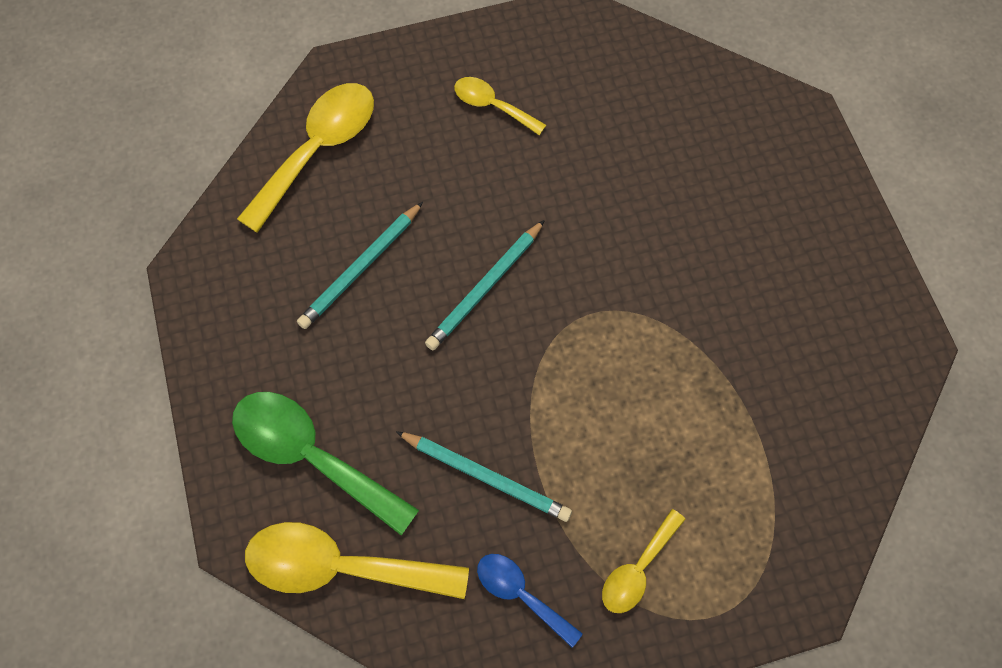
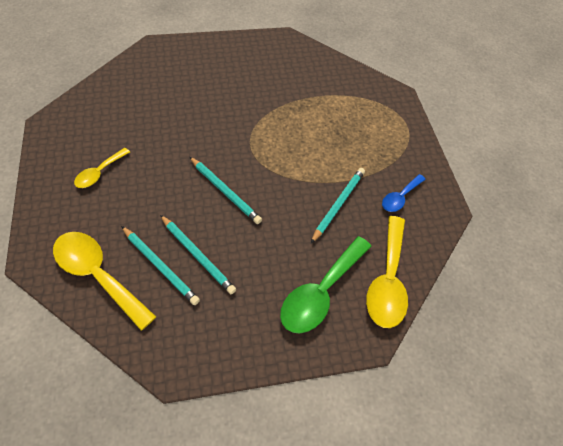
camera: 90 degrees left, 10 degrees down
yellow spoon [602,509,686,613] -> none
none -> turquoise pencil [121,226,200,305]

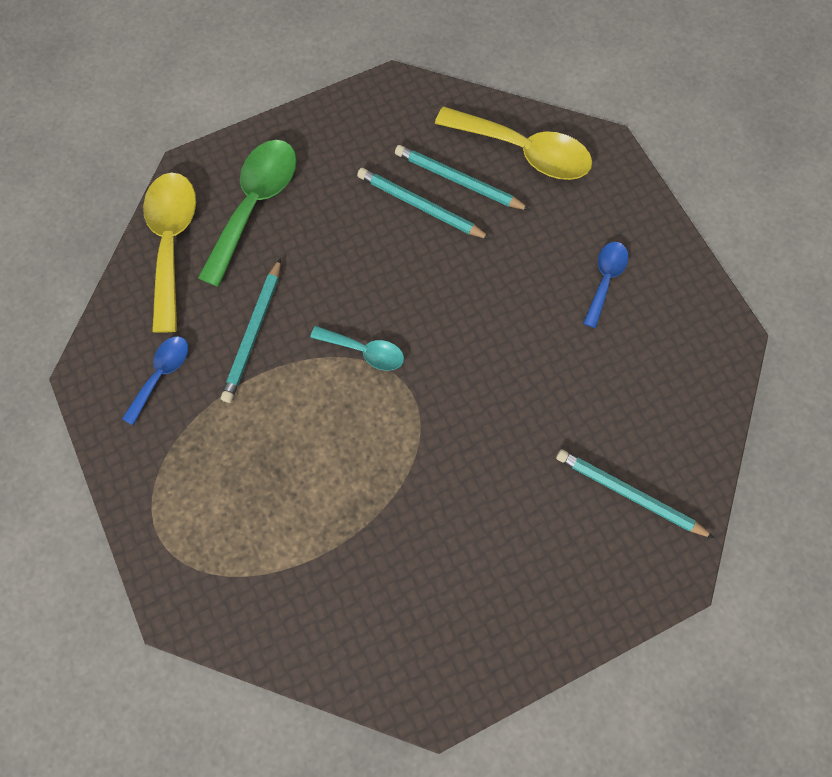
camera: 170 degrees right, 15 degrees up
yellow spoon [74,148,130,188] -> blue spoon [583,242,628,328]
turquoise pencil [190,157,262,224] -> turquoise pencil moved to [556,450,714,538]
none -> turquoise spoon [310,326,404,371]

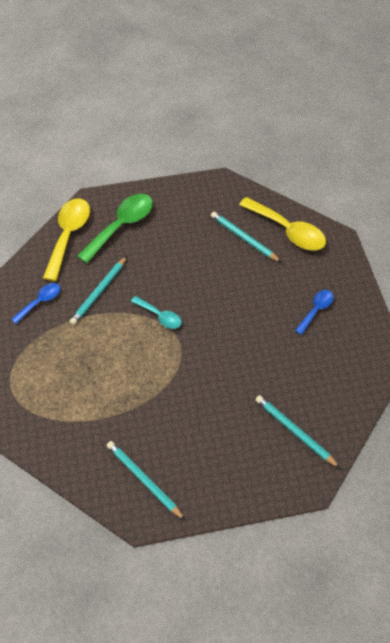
camera: 15 degrees right, 15 degrees down
turquoise pencil [357,168,490,239] -> turquoise pencil moved to [107,441,185,520]

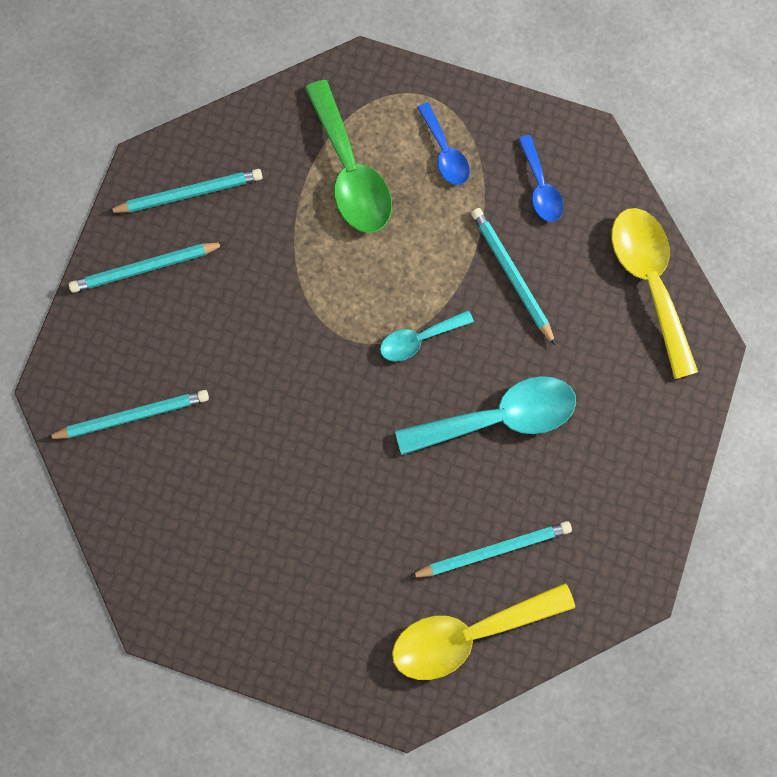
camera: 120 degrees right, 20 degrees up
yellow spoon [43,199,90,281] -> yellow spoon turned 150 degrees counterclockwise [612,208,698,379]
green spoon [77,194,153,263] -> green spoon moved to [305,80,392,233]
blue spoon [295,290,334,335] -> blue spoon moved to [417,102,470,185]
none -> turquoise pencil [69,242,226,293]
none -> turquoise spoon [395,376,576,455]

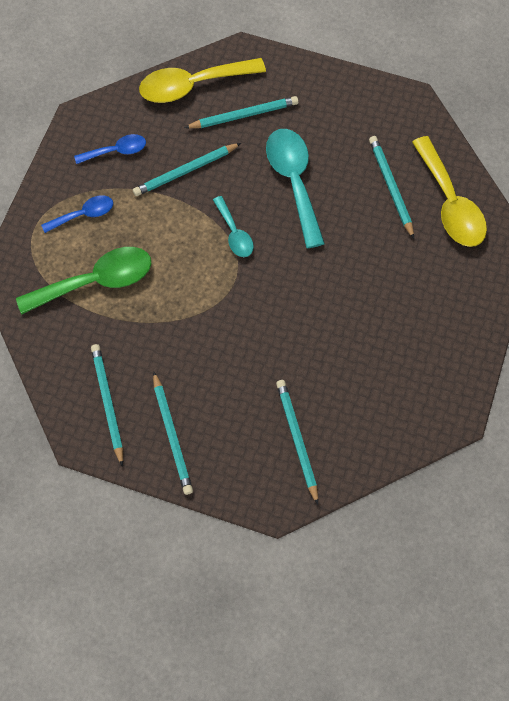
camera: 90 degrees left, 10 degrees down
none -> turquoise pencil [184,96,299,128]

